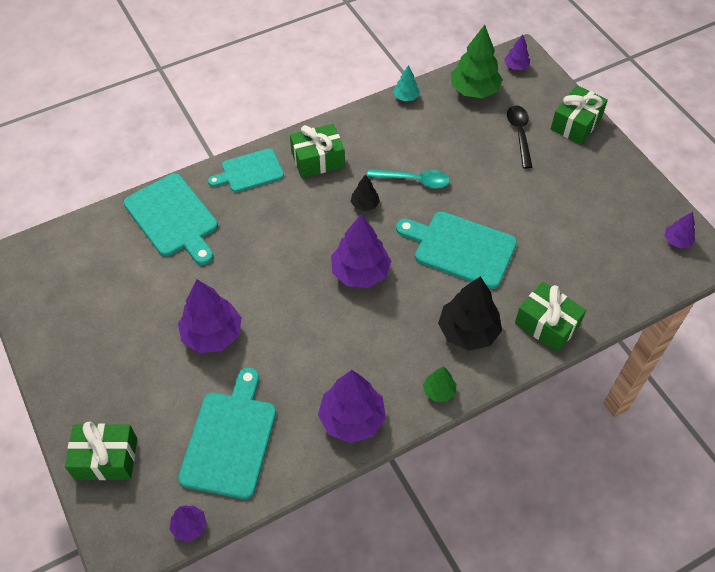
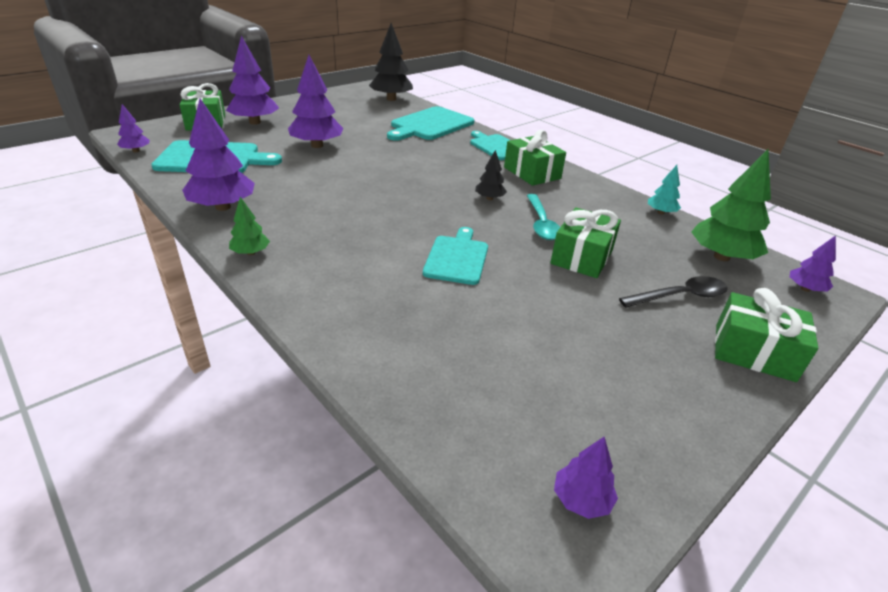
camera: 75 degrees right, 20 degrees down
purple tree [331,214,391,288] -> purple tree moved to [226,36,279,125]
turquoise cutting board [396,211,517,289] -> turquoise cutting board [423,227,488,285], size x0.66
black tree [438,276,502,351] -> black tree moved to [369,23,413,101]
green gift [515,282,586,352] -> green gift moved to [550,207,621,278]

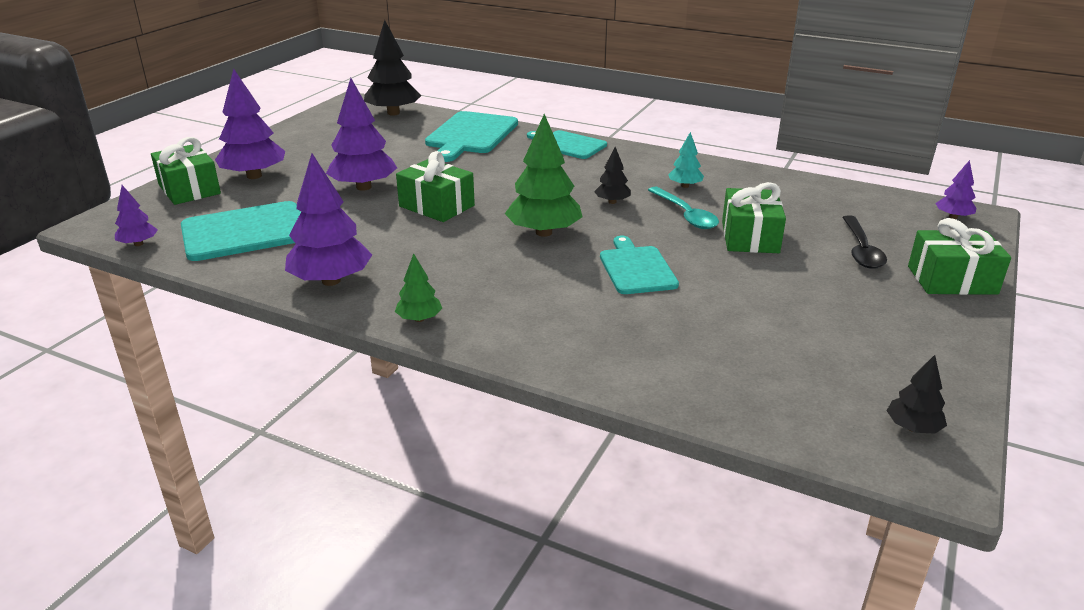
camera: 20 degrees left, 5 degrees down
green gift [504,130,566,186] -> green gift moved to [396,151,475,222]
purple tree [554,437,618,519] -> black tree [887,355,947,434]
black spoon [619,276,728,308] -> black spoon turned 135 degrees clockwise [842,215,887,269]
turquoise tree [648,165,681,215] -> turquoise tree moved to [668,132,704,188]
green tree [691,149,771,261] -> green tree moved to [505,114,583,237]

